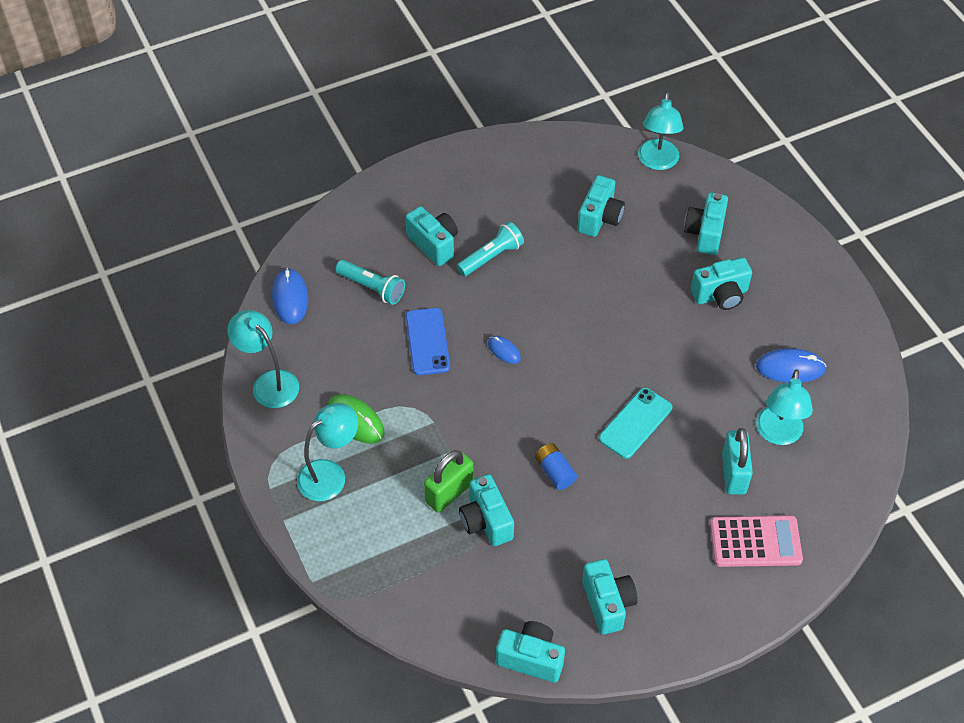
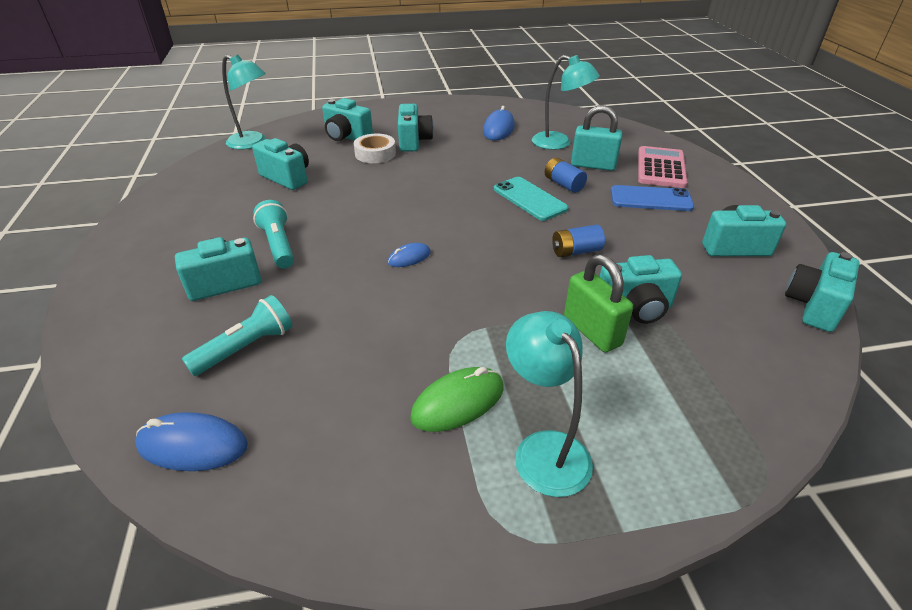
camera: 75 degrees left, 15 degrees down
turquoise lamp [227,310,299,408] -> none
blue phone [406,308,450,375] -> blue phone moved to [611,185,694,211]
none -> white tape [354,134,396,163]
none -> blue battery [545,158,587,193]

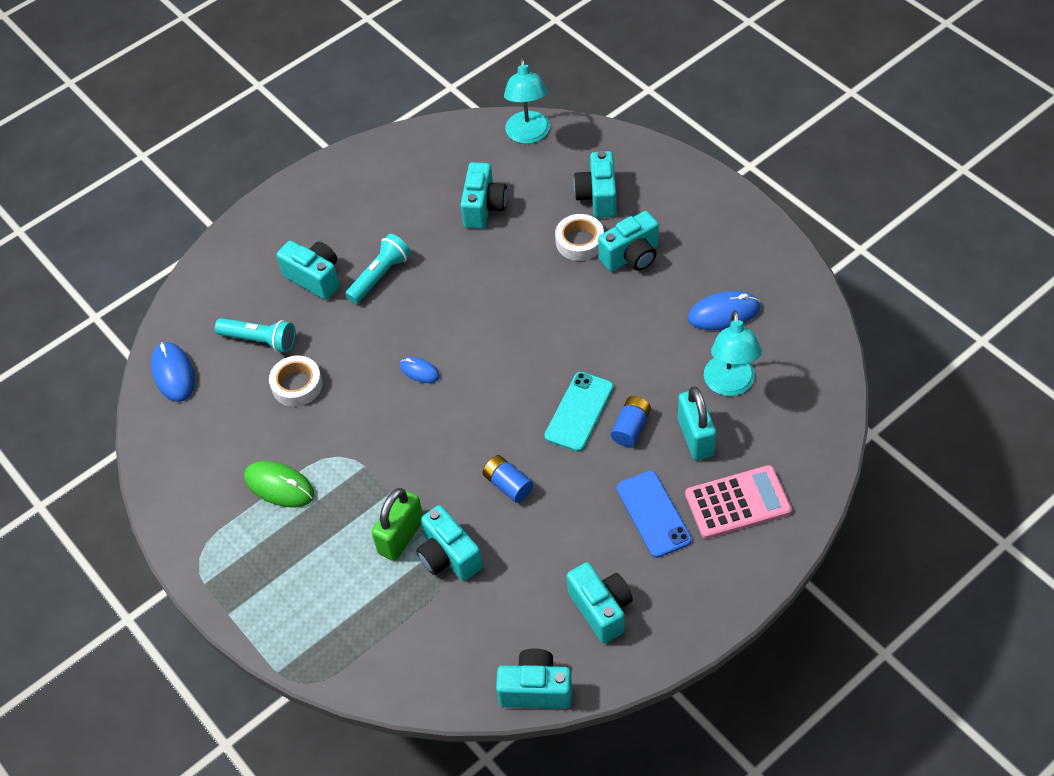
camera: 65 degrees right, 15 degrees up
turquoise lamp [506,311,593,497] -> none
none -> white tape [269,356,323,407]

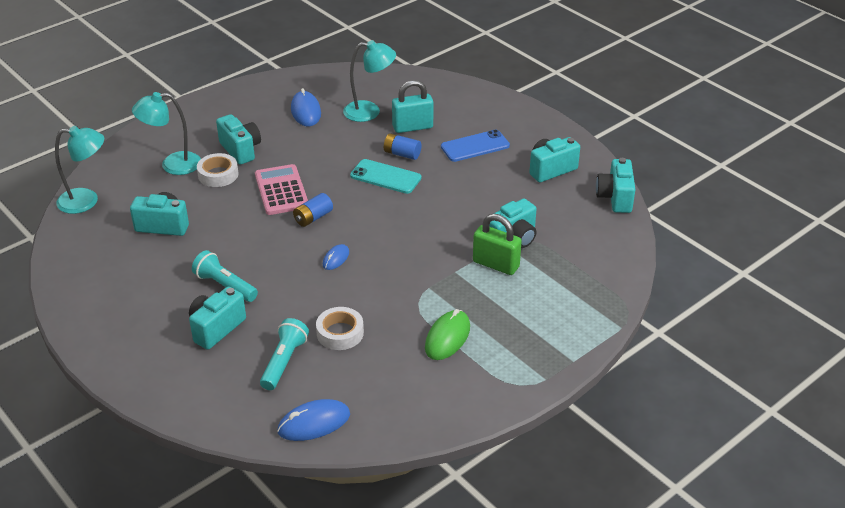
camera: 95 degrees left, 15 degrees down
blue battery [483,455,533,503] -> blue battery moved to [293,193,333,227]
turquoise camera [573,151,617,218] -> turquoise lamp [132,92,201,175]
pink calculator [685,465,792,539] -> pink calculator moved to [255,164,308,215]

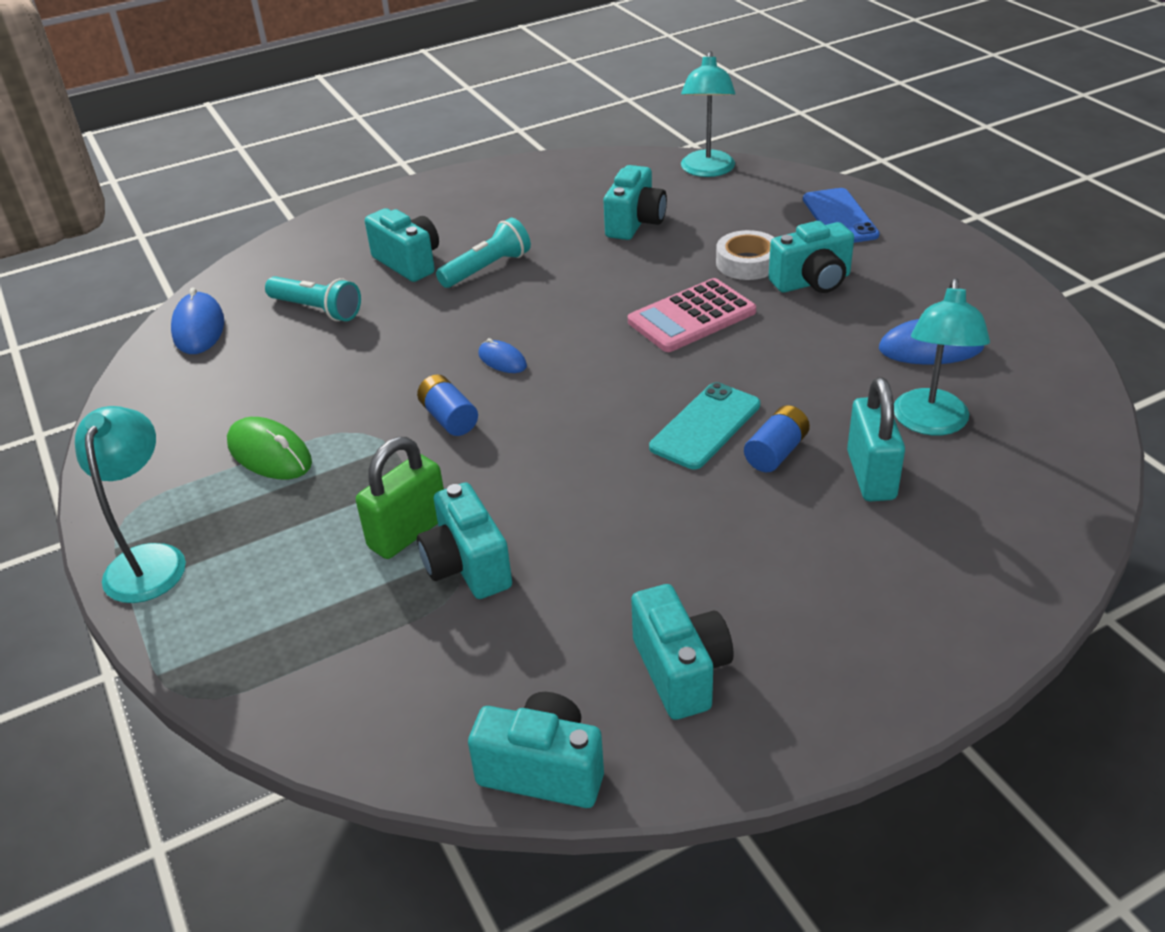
camera: 105 degrees right, 0 degrees up
turquoise lamp [132,92,201,175] -> turquoise lamp moved to [75,406,186,603]
pink calculator [255,164,308,215] -> pink calculator turned 150 degrees clockwise [628,278,756,352]
blue battery [293,193,333,227] -> blue battery moved to [417,374,478,436]
white tape [316,307,364,350] -> none
blue phone [441,130,510,162] -> blue phone moved to [803,188,880,243]

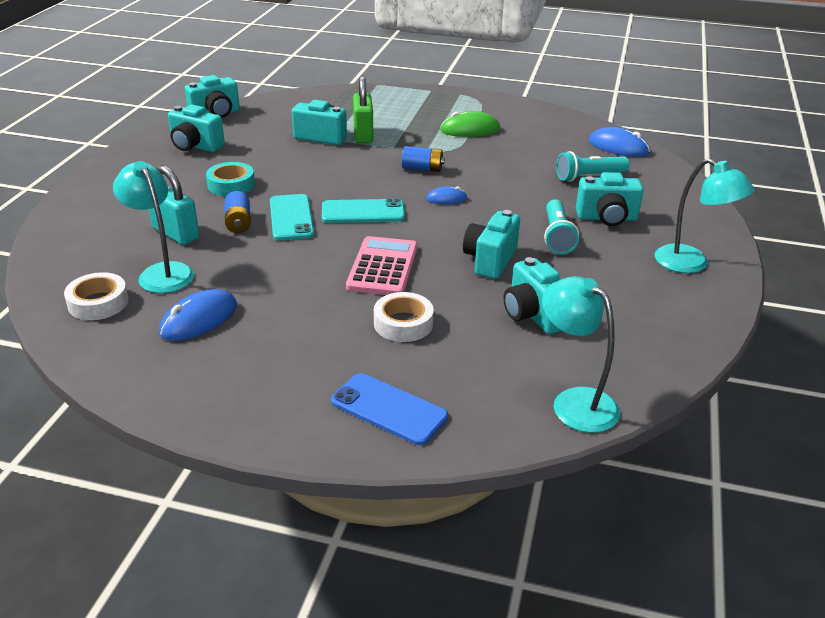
camera: 130 degrees right, 5 degrees down
turquoise lamp [75,406,186,603] -> turquoise lamp moved to [655,158,755,273]
turquoise camera [768,221,854,293] -> turquoise camera moved to [463,210,520,279]
none -> white tape [64,272,129,320]
none -> turquoise tape [206,162,255,196]
none -> turquoise phone [322,198,405,223]

